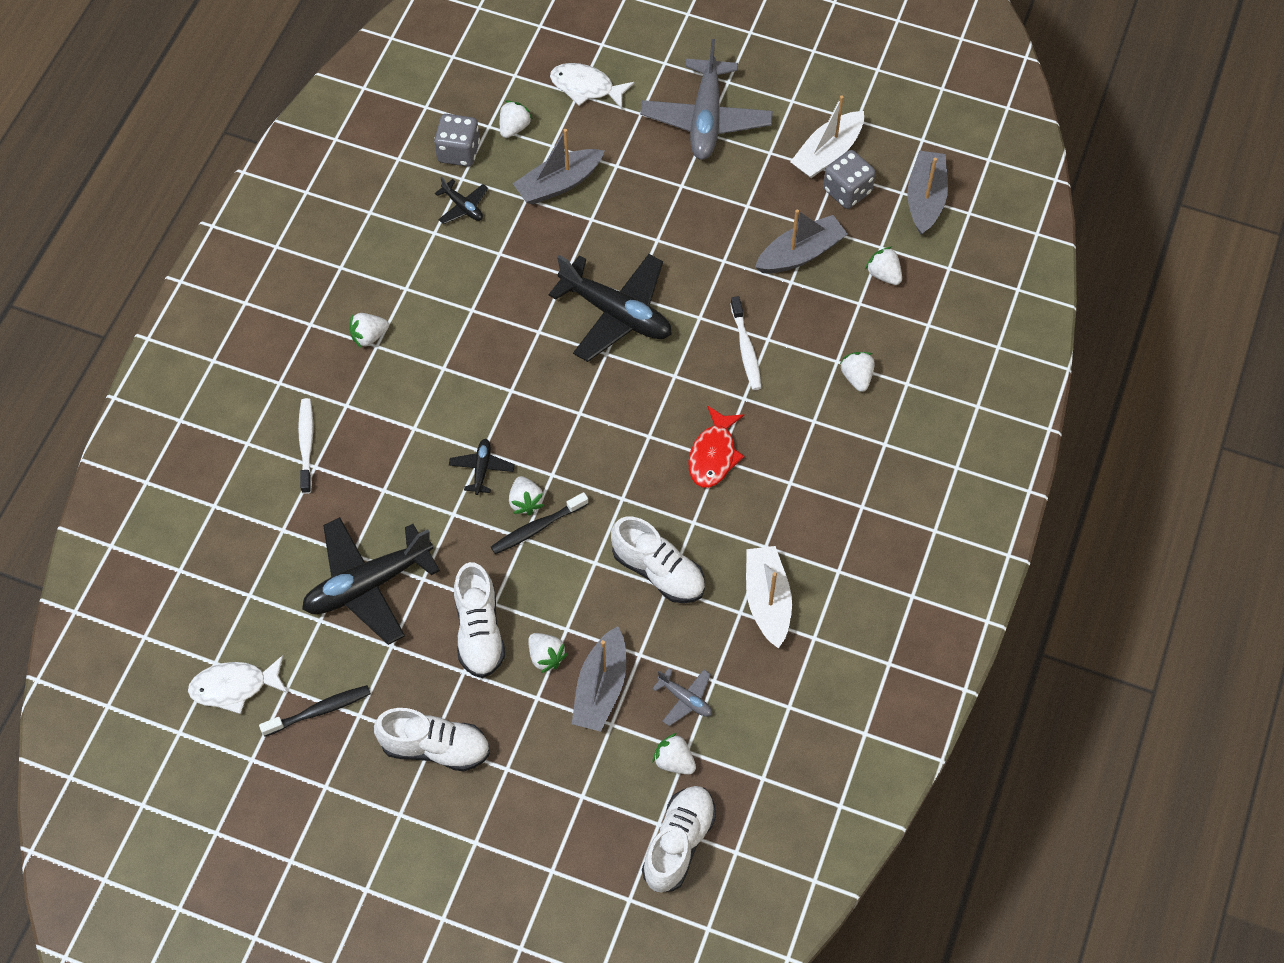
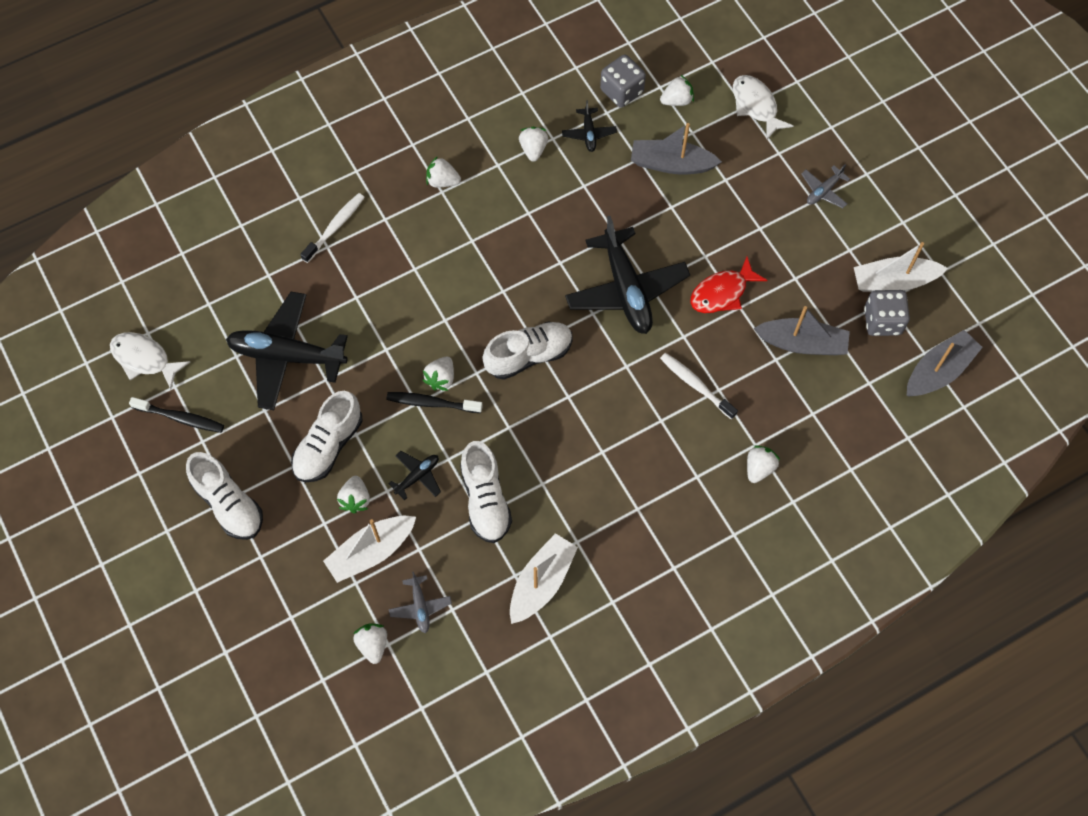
camera: 40 degrees right, 5 degrees up
black plane [449,439,515,495] -> black plane moved to [388,451,441,500]
grey boat [572,626,626,732] -> white boat [323,516,416,583]
grey plane [640,39,773,160] -> grey plane [801,164,850,208], size x0.45
white shoe [642,786,716,893] -> white shoe moved to [482,322,573,380]
red fish [689,405,745,488] -> red fish moved to [690,257,767,313]
white toothbrush [730,296,762,390] -> white toothbrush turned 105 degrees clockwise [660,353,738,420]
white strawberry [865,247,902,285] -> white strawberry moved to [519,127,548,162]

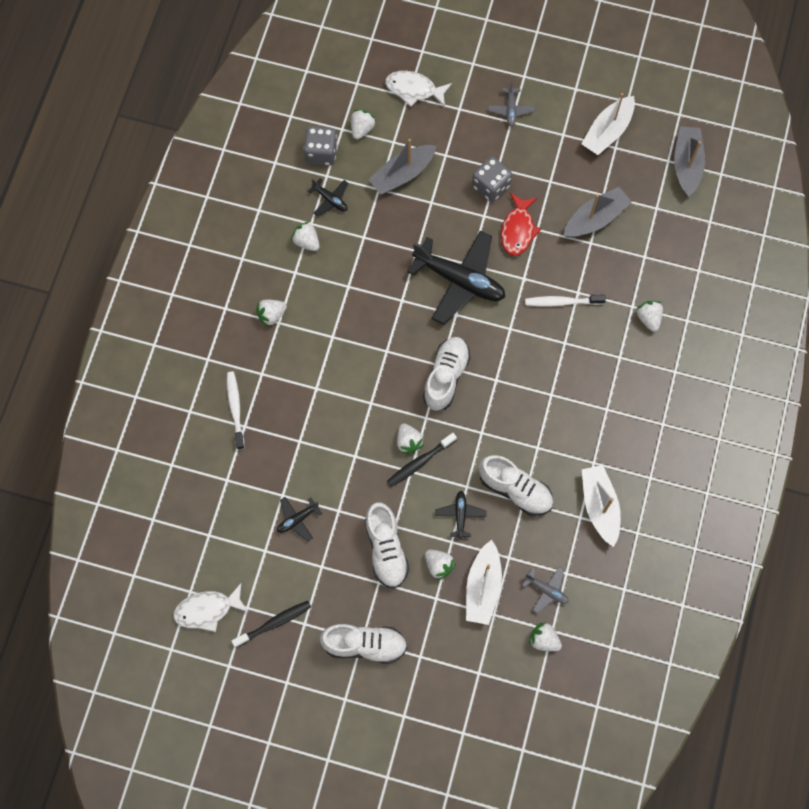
camera: 45 degrees left, 5 degrees up
black plane [226,292,348,410] -> black plane [277,497,322,542], size x0.45
grey dice [864,290,910,336] -> grey dice moved to [472,156,512,202]

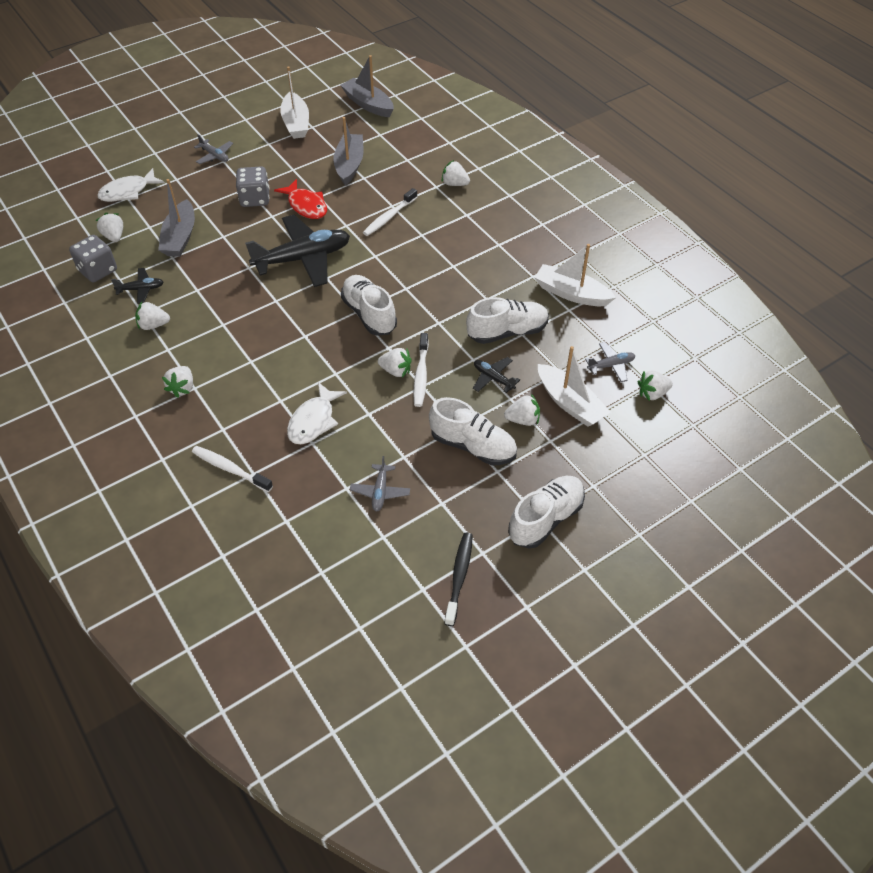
camera: 50 degrees left, 20 degrees down
white fish [174,583,249,632] -> white fish moved to [287,382,347,444]
black plane [277,497,322,542] -> grey plane [350,456,410,511]
black toothbrush [387,433,457,487] -> white toothbrush [413,333,429,407]

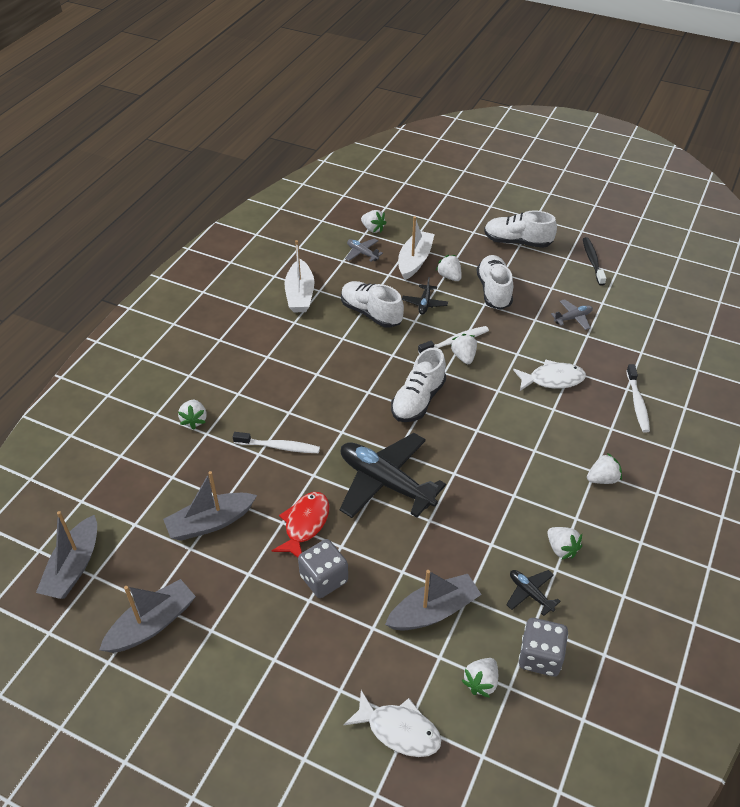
camera: 120 degrees left, 5 degrees down
grey plane [194,134,233,164] -> none
white boat [280,67,309,139] -> grey boat [99,579,196,653]
black toothbrush [444,533,473,626] -> black toothbrush turned 105 degrees clockwise [583,237,606,286]

